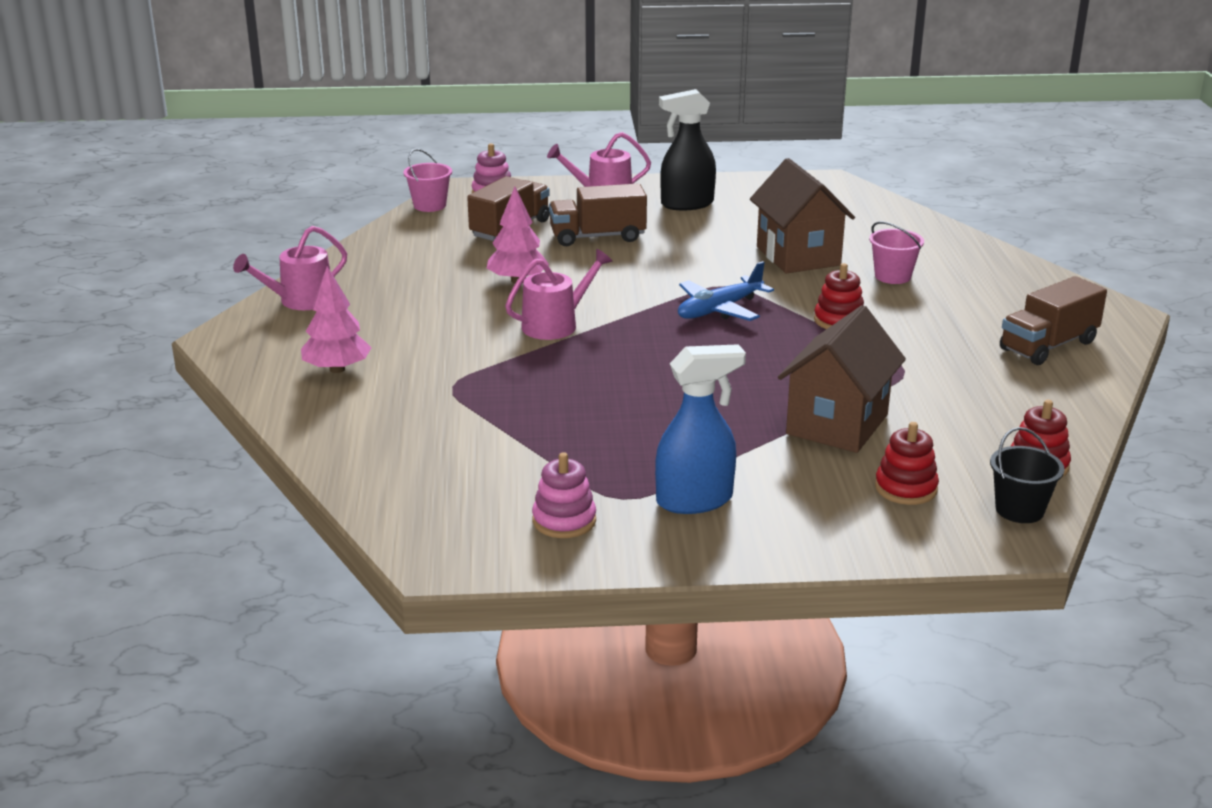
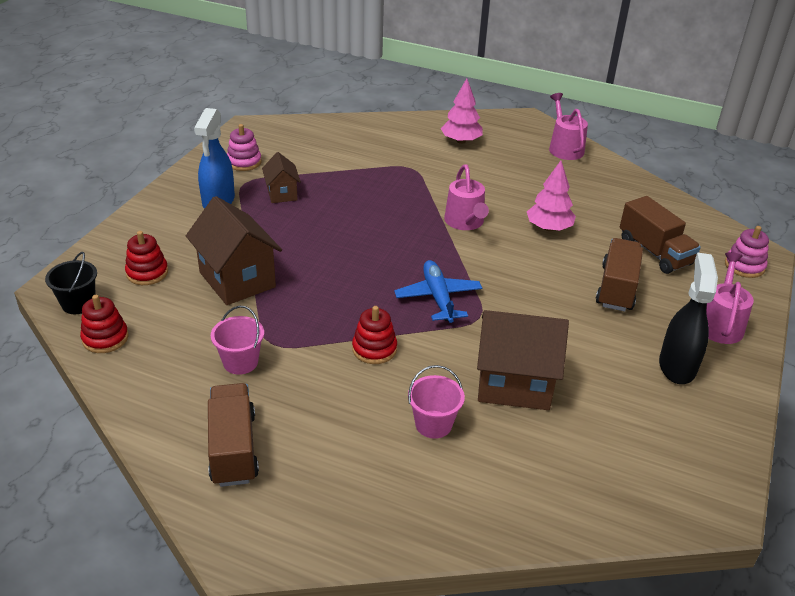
camera: 115 degrees right, 10 degrees up
pink bucket [403,149,452,212] -> pink bucket moved to [211,306,264,375]
none -> brown house [262,152,301,203]

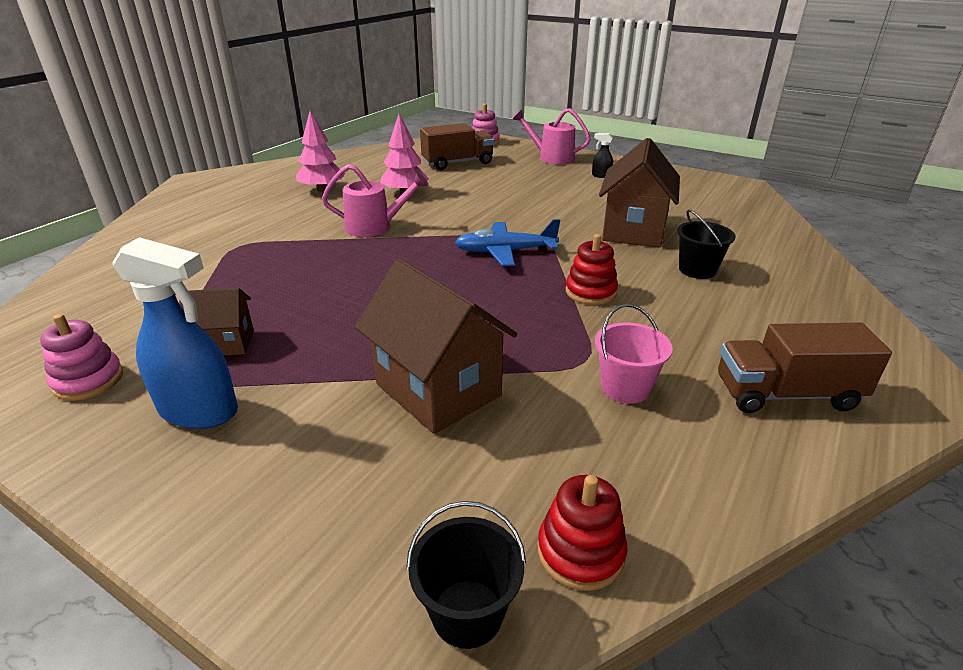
camera: 80 degrees left, 5 degrees down
red stacking toy [125,231,168,285] -> none
brown house [186,196,282,305] -> brown house turned 75 degrees clockwise [355,259,517,434]
pink bucket [408,365,465,439] -> black bucket [677,210,736,279]
pink tree [441,78,483,144] -> pink tree moved to [296,111,345,192]
pink watering can [549,93,588,160] -> none
brown truck [596,238,643,312] -> none
black spray bottle [659,252,718,384] -> black spray bottle [592,133,613,178], size x0.45

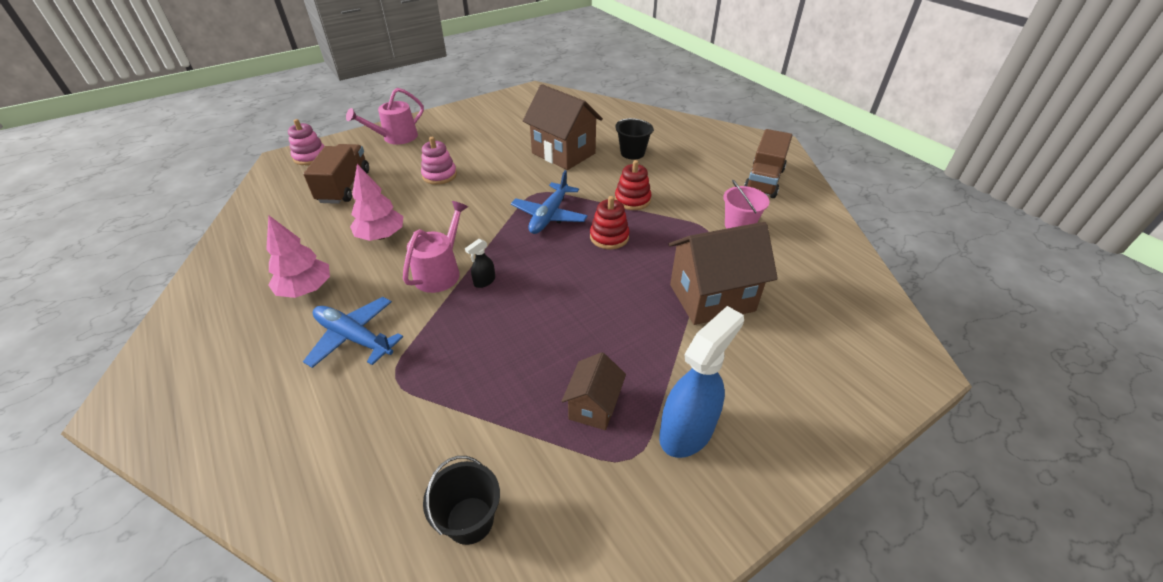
camera: 65 degrees left, 10 degrees up
pink stacking toy [40,314,123,401] -> pink stacking toy moved to [421,137,457,185]
black bucket [406,501,526,649] -> black bucket moved to [423,456,500,545]
red stacking toy [538,475,627,591] -> red stacking toy moved to [590,196,630,249]
black spray bottle [592,133,613,178] -> black spray bottle moved to [465,239,495,288]
none -> blue plane [303,297,403,368]

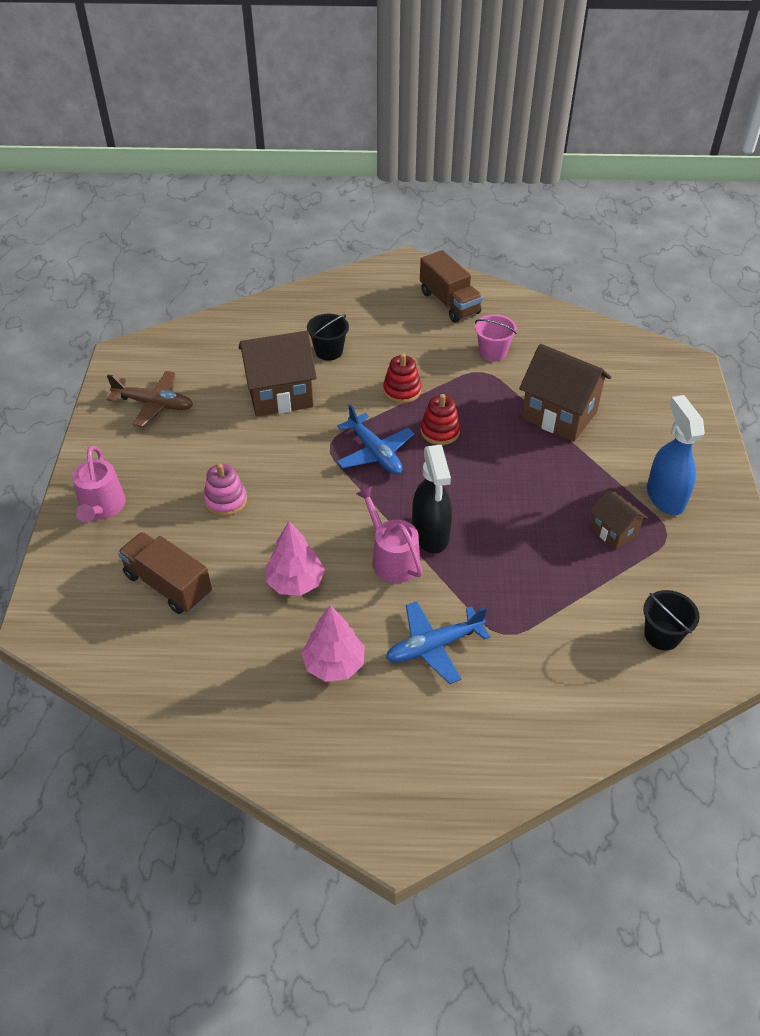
camera: 55 degrees left, 5 degrees up
pink stacking toy [288,119,325,165] -> none
black spray bottle [465,239,495,288] -> black spray bottle [412,445,452,553], size x2.24
brown house [669,222,778,325] -> brown house turned 75 degrees counterclockwise [519,344,611,442]
none -> brown plane [107,371,193,427]

